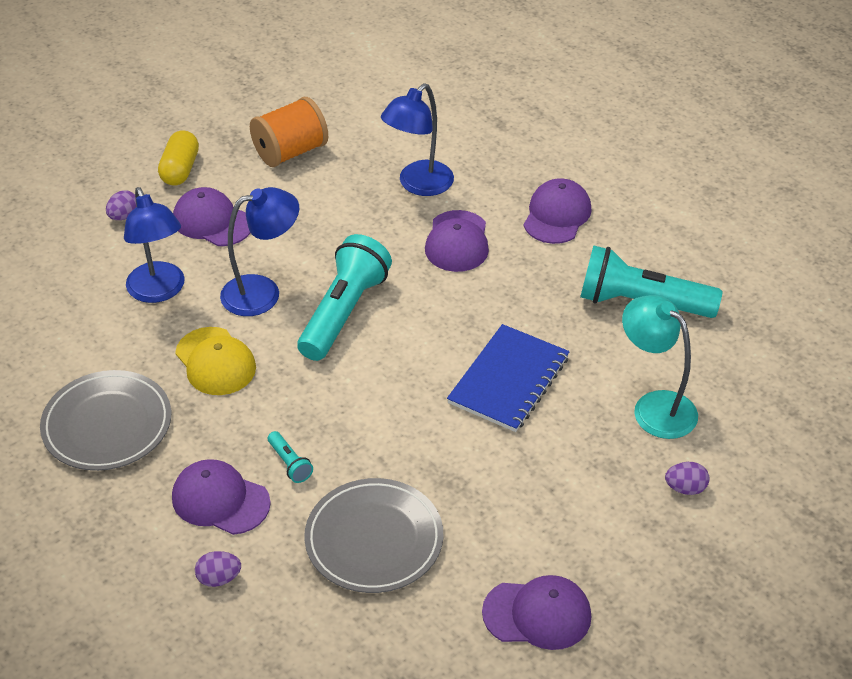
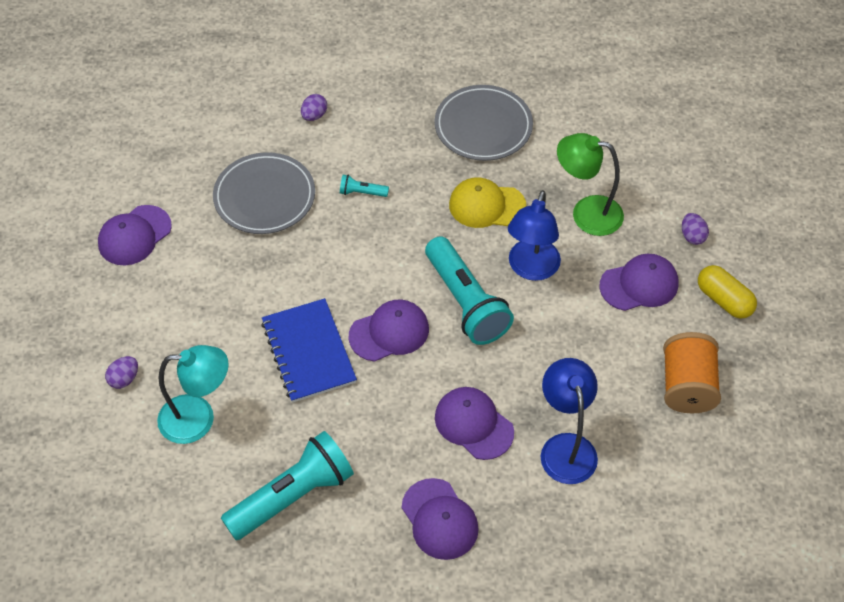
camera: 130 degrees right, 10 degrees up
blue lamp [124,187,185,303] -> green lamp [557,133,624,236]
purple cap [172,459,271,535] -> purple cap moved to [349,300,429,362]

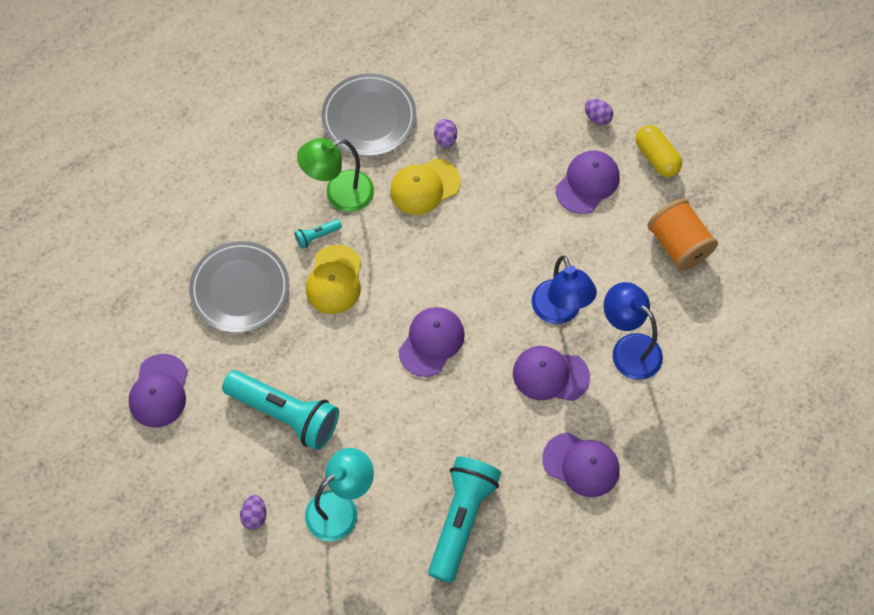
camera: 35 degrees left, 10 degrees up
blue notebook [261,298,357,403] -> none
purple egg [301,94,327,121] -> purple egg moved to [434,119,457,148]
turquoise flashlight [425,236,514,345] -> turquoise flashlight moved to [222,370,339,450]
blue lamp [508,190,561,281] -> blue lamp moved to [532,256,597,324]
green lamp [557,133,624,236] -> green lamp moved to [297,138,374,212]
yellow capsule [698,265,757,319] -> yellow capsule turned 45 degrees clockwise [636,125,682,177]
none -> yellow cap [306,245,361,314]

